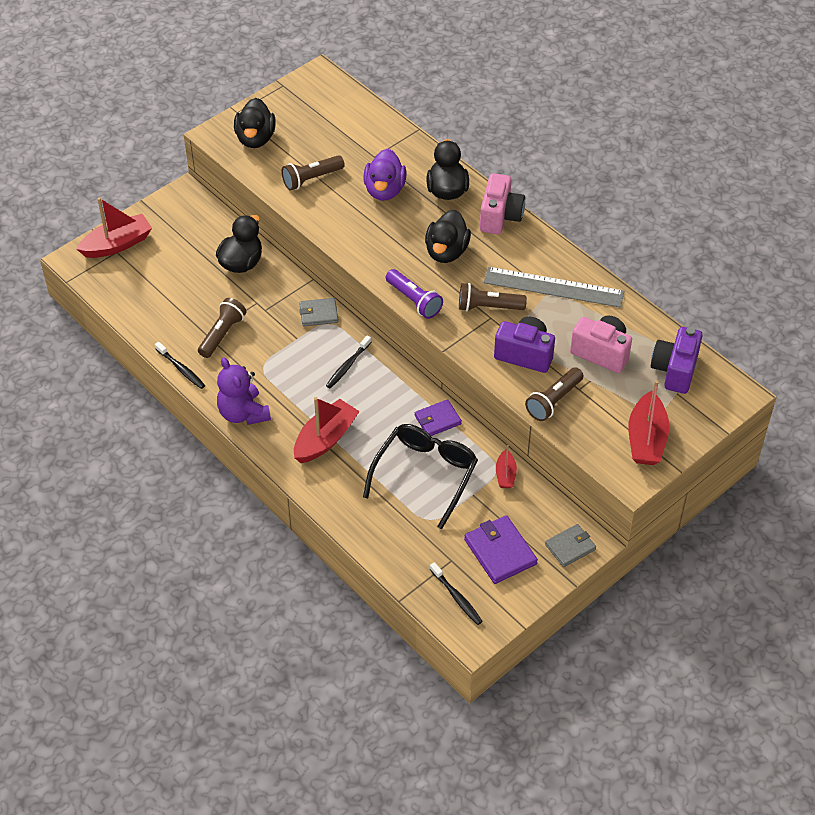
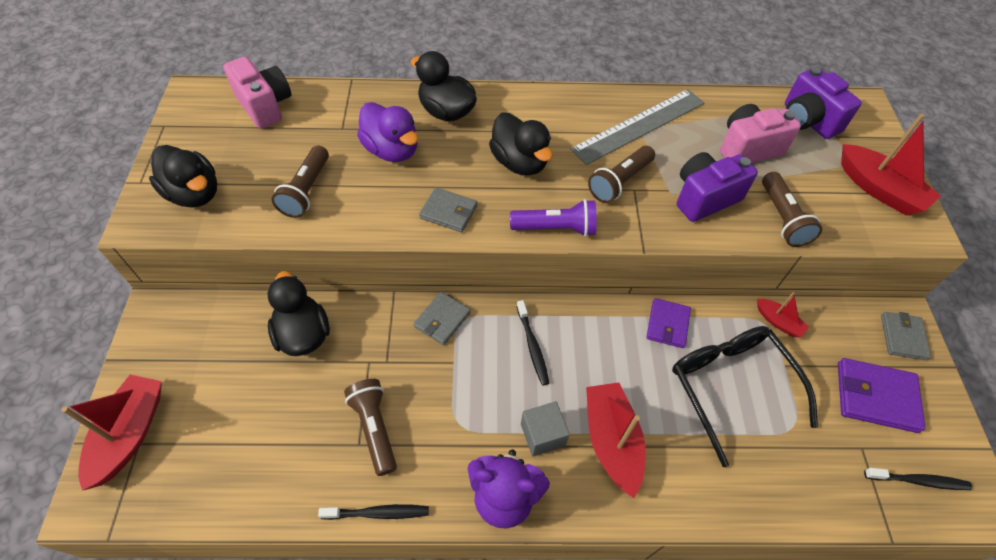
camera: 50 degrees left, 5 degrees up
pink camera [480,173,525,234] -> pink camera moved to [223,56,291,129]
none -> grey wallet [419,187,477,232]
none -> grey cube [521,401,570,457]

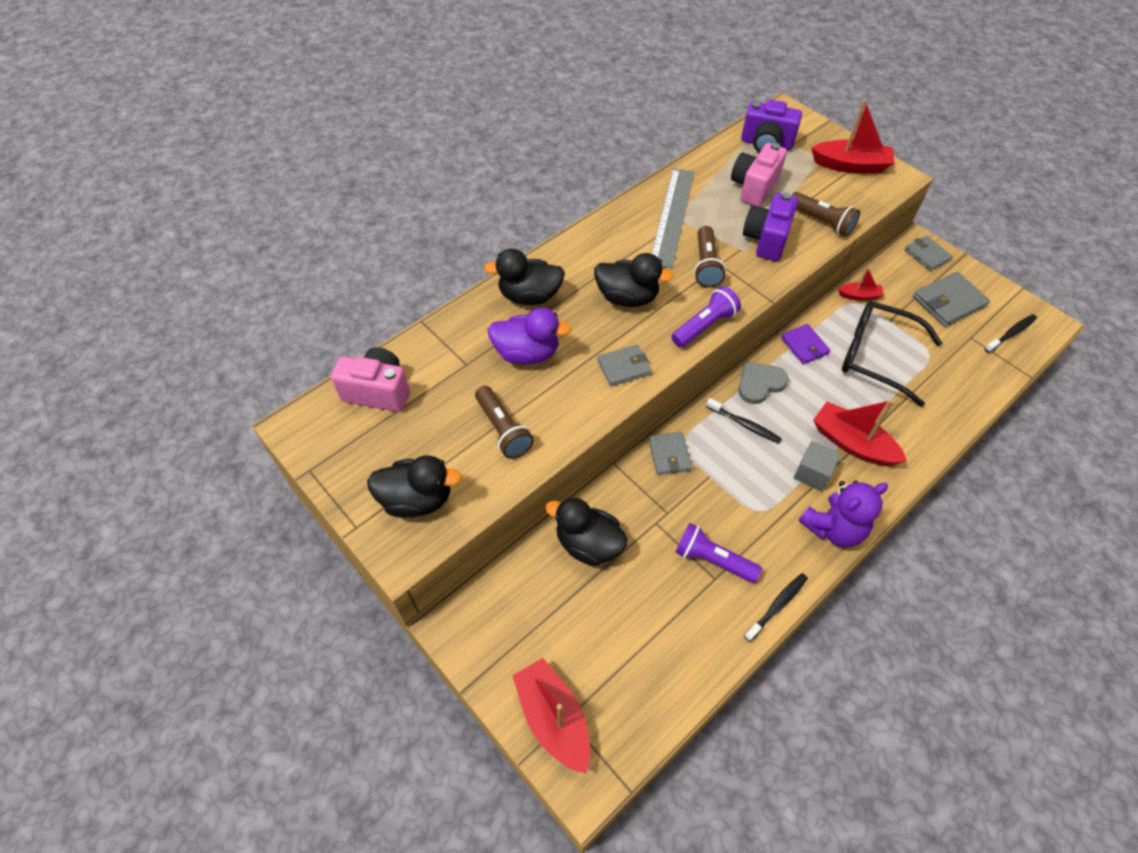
camera: 40 degrees left, 0 degrees up
brown flashlight [344,379,397,476] -> purple flashlight [675,523,762,583]
purple wallet [838,358,926,433] -> grey wallet [913,272,990,327]
none -> grey heart [738,362,789,404]

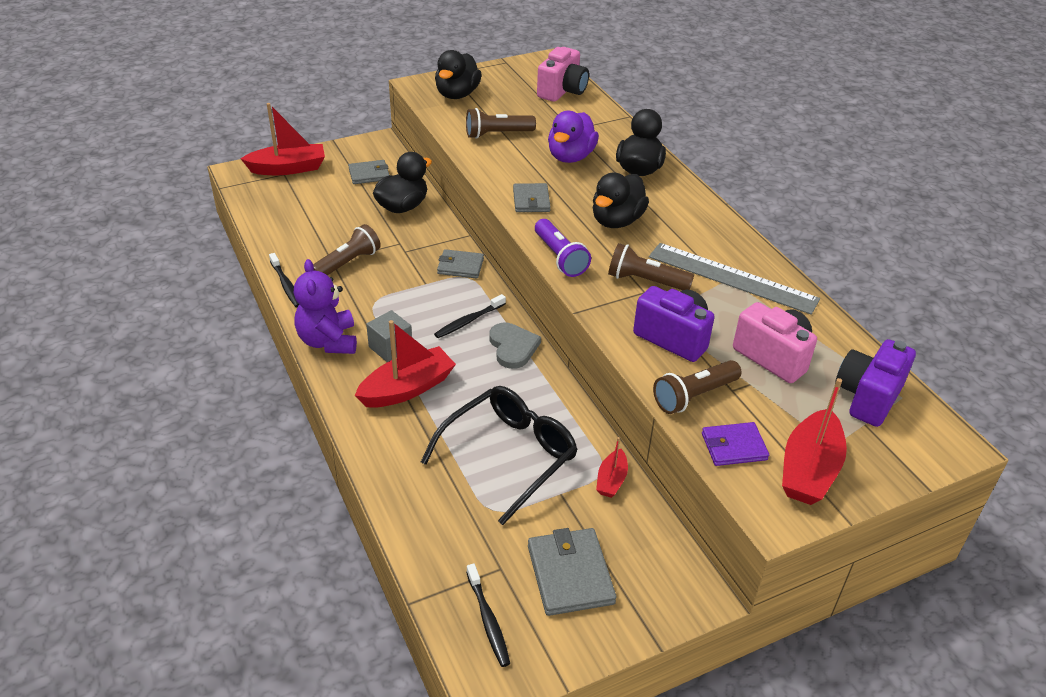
camera: 105 degrees right, 15 degrees down
purple flashlight [675,523,762,583] -> brown flashlight [313,224,381,275]
purple wallet [781,324,830,365] -> purple wallet moved to [702,422,769,466]
grey wallet [905,235,953,271] -> grey wallet moved to [348,160,389,184]

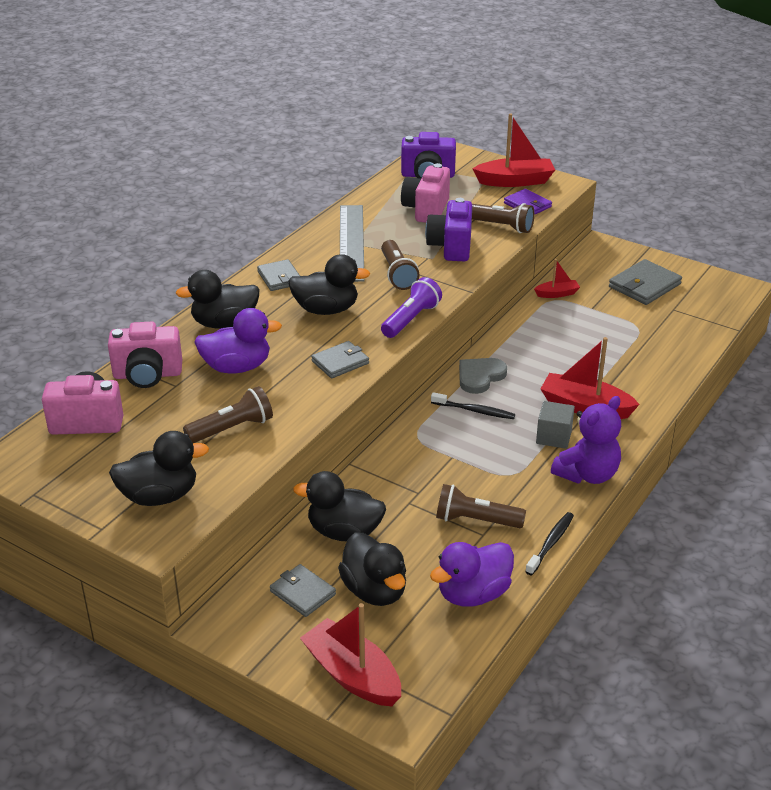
camera: 120 degrees left, 5 degrees down
black glasses [421,386,578,525] -> none
grey wallet [437,249,484,278] -> grey wallet moved to [257,259,300,291]
brown flashlight [466,108,536,139] -> brown flashlight turned 75 degrees counterclockwise [183,386,273,443]
black toothbrush [466,564,510,667] -> none
none -> pink camera [108,322,182,388]
none -> black duck [338,532,406,606]
none -> purple duck [430,542,514,607]

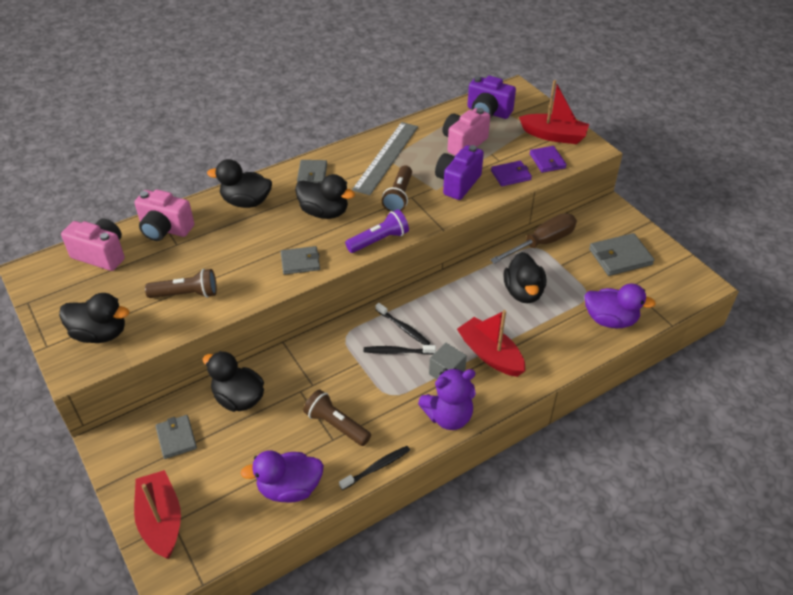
camera: 25 degrees right, 10 degrees up
purple duck [194,308,282,374] -> purple duck moved to [584,284,656,328]
black duck [338,532,406,606] -> black duck moved to [503,252,546,303]
grey heart [459,358,507,394] -> none
brown flashlight [472,203,535,233] -> purple wallet [491,161,532,186]
red boat [534,259,580,298] -> brown screwdriver [490,213,577,264]
none -> black toothbrush [364,345,436,355]

